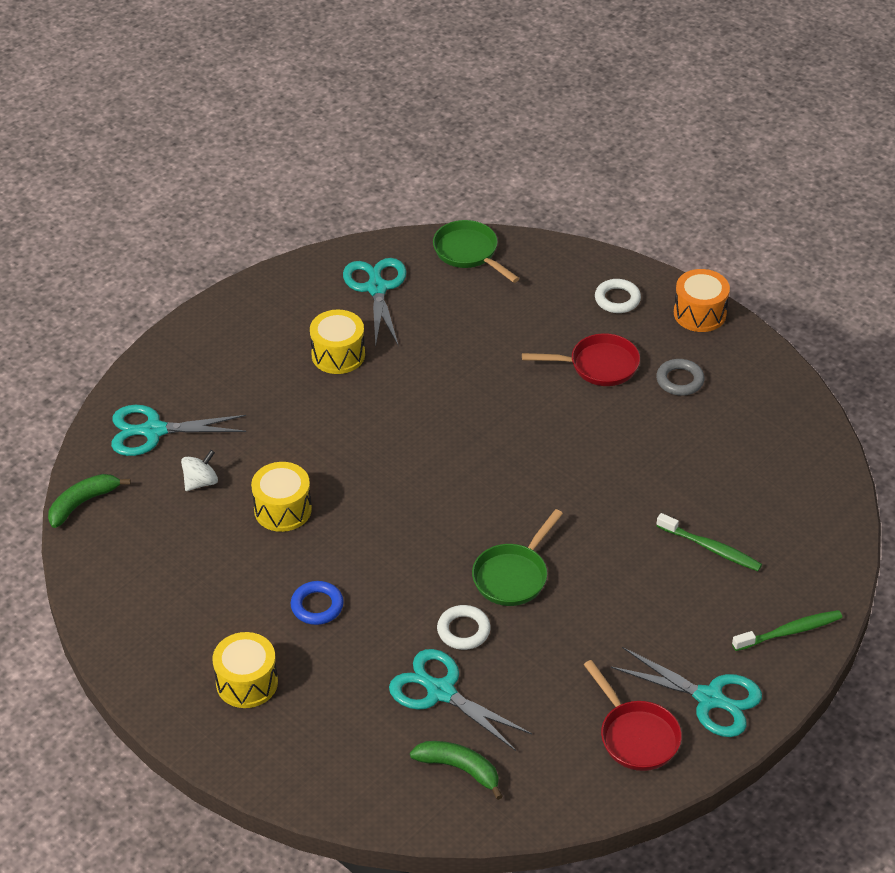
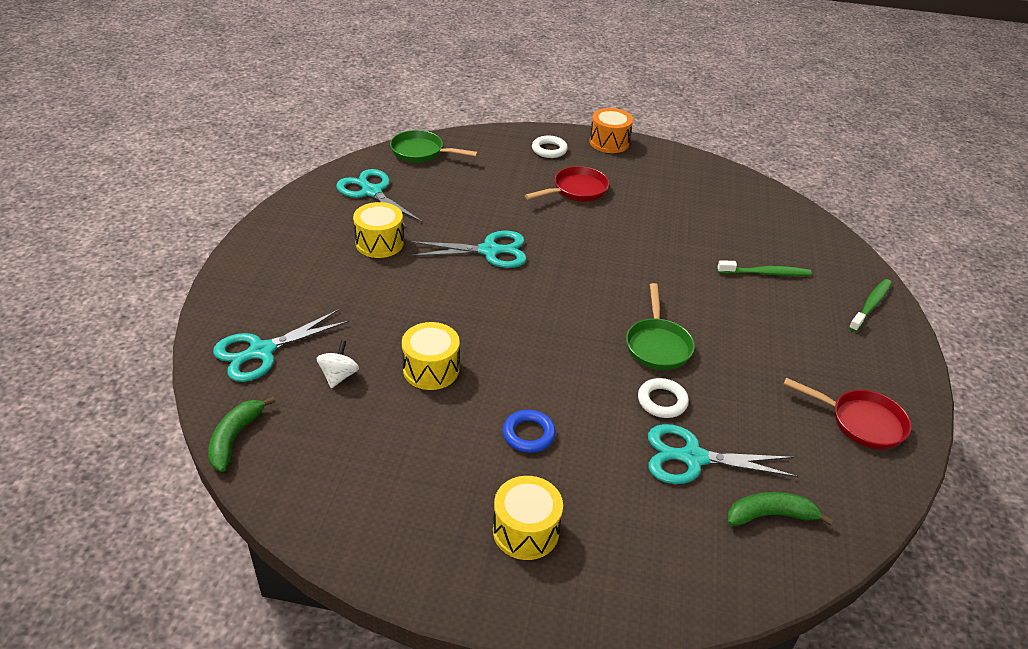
camera: 35 degrees left, 5 degrees down
turquoise scissors [611,647,762,737] -> turquoise scissors moved to [410,230,527,268]
grey ring [656,359,704,396] -> none

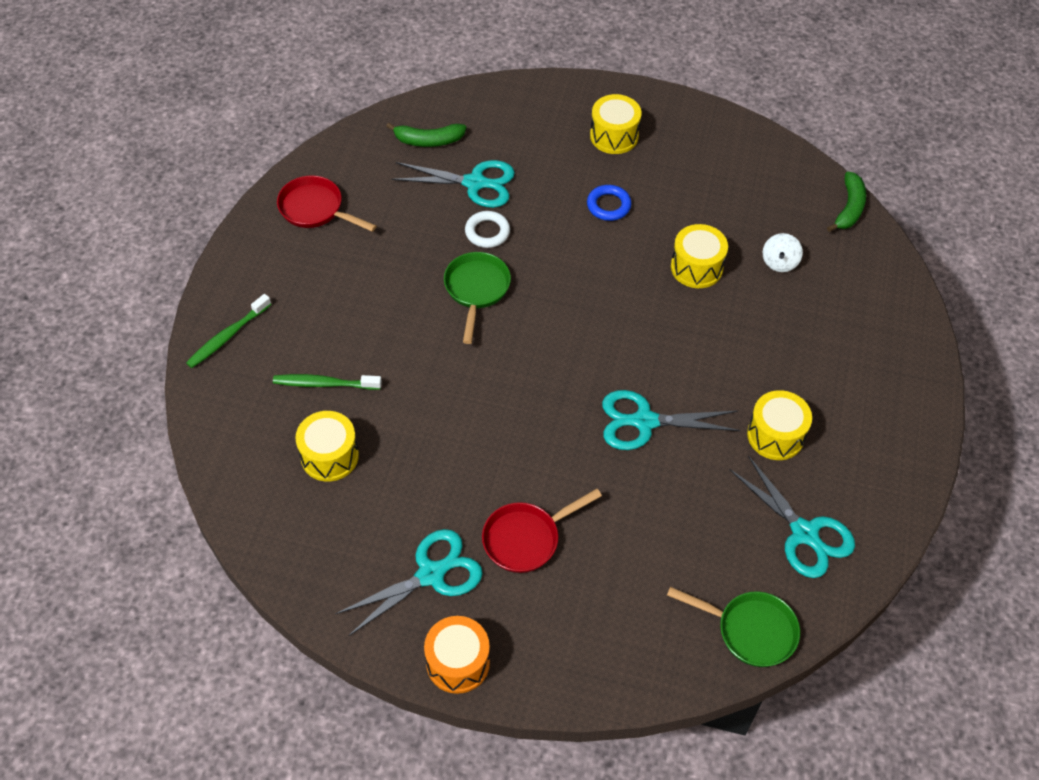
camera: 175 degrees left, 15 degrees up
turquoise scissors [213,309,350,382] -> turquoise scissors moved to [335,529,483,636]
white ring [532,136,568,158] -> none
none -> yellow drum [295,411,359,482]

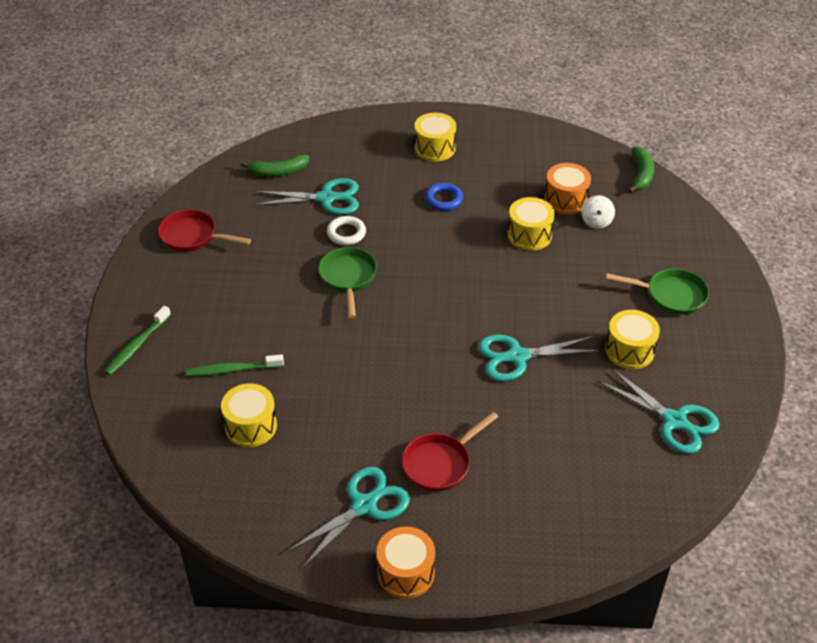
camera: 10 degrees left, 10 degrees down
green pan [667,587,800,667] -> green pan moved to [606,268,709,315]
none -> orange drum [544,163,591,214]

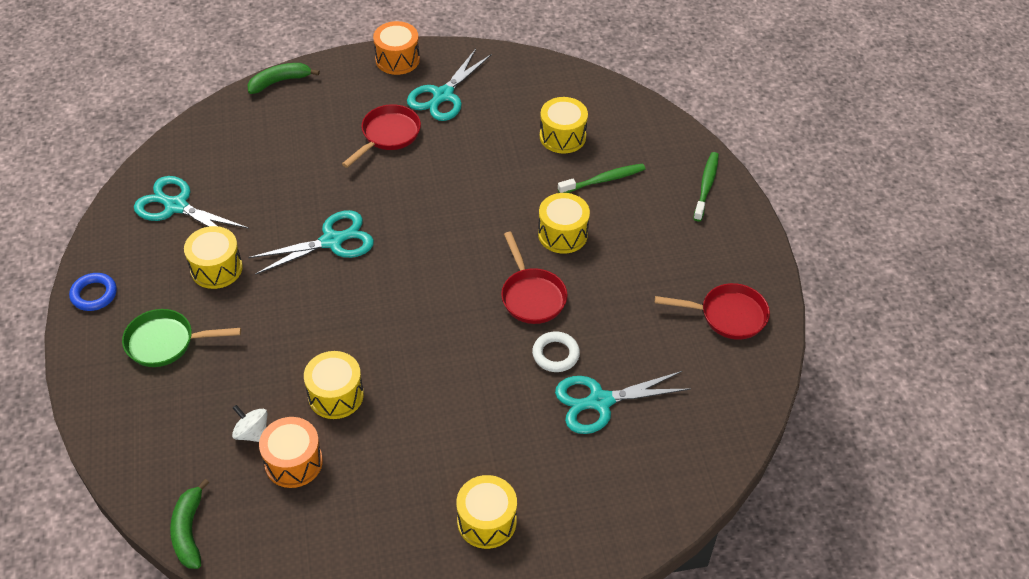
camera: 165 degrees right, 5 degrees up
green banana [241,154,310,177] -> green banana moved to [248,63,320,94]
green pan [318,247,377,318] -> red pan [501,232,567,324]
blue ring [425,183,463,211] -> blue ring moved to [69,273,117,311]
white spinning top [581,195,615,229] -> white spinning top turned 45 degrees counterclockwise [232,405,267,442]
none -> yellow drum [538,193,590,254]

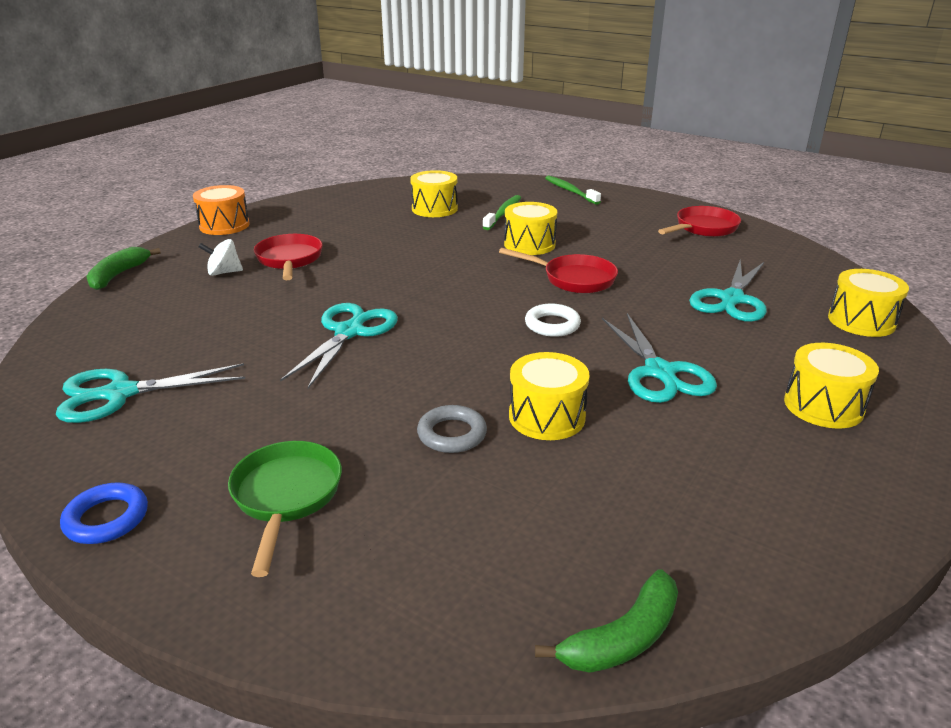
camera: 45 degrees left, 20 degrees down
green pan [122,309,241,367] -> green pan turned 135 degrees clockwise [228,441,342,577]
green banana [170,479,209,569] -> green banana turned 75 degrees counterclockwise [535,569,678,673]
yellow drum [184,226,243,289] -> yellow drum moved to [828,269,909,337]
white spinning top [232,405,267,442] -> white spinning top moved to [198,239,243,276]
orange drum [259,417,323,488] -> none
turquoise scissors [407,49,492,121] -> turquoise scissors moved to [602,313,717,403]
white ring [532,331,580,372] -> white ring moved to [525,304,581,337]
none -> grey ring [417,405,487,453]

